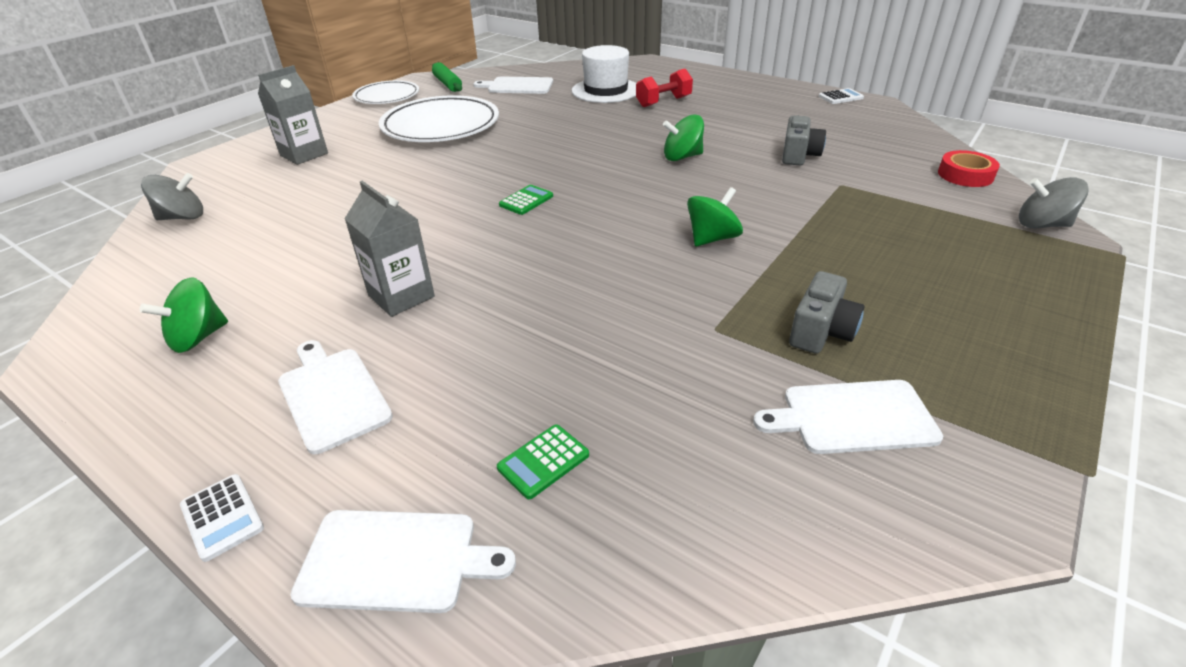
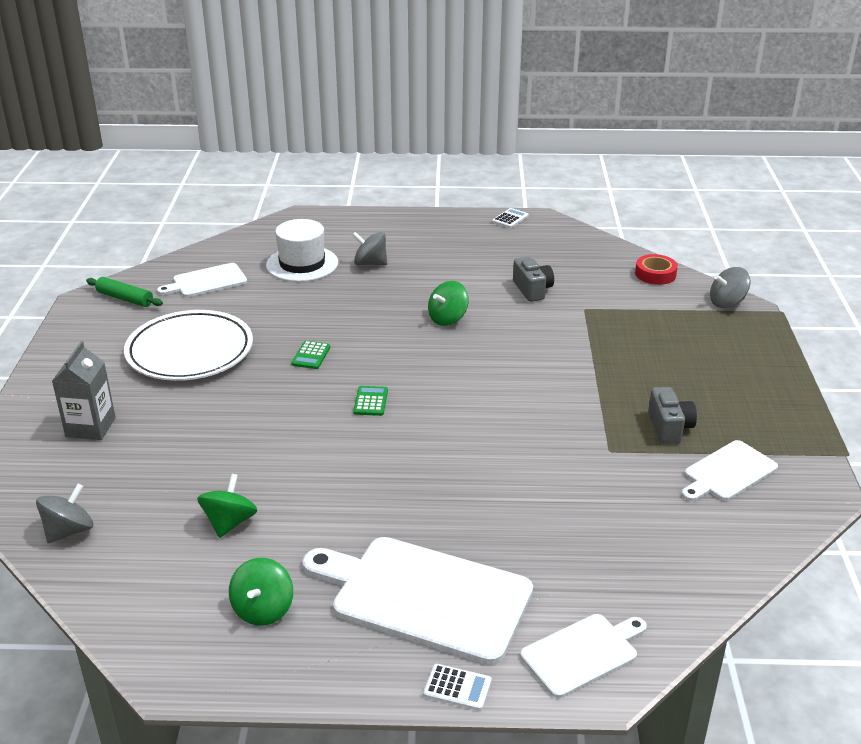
camera: 35 degrees left, 5 degrees down
white cutting board [278,340,393,454] -> white cutting board [302,537,533,665], size x1.82
grey carton [345,181,435,317] -> none
white plate [352,80,419,104] -> none
green calculator [497,424,589,499] -> green calculator moved to [291,341,330,369]
red dumbbell [636,69,693,107] -> grey spinning top [352,232,387,265]
green spinning top [687,187,743,246] -> green spinning top moved to [197,474,257,538]

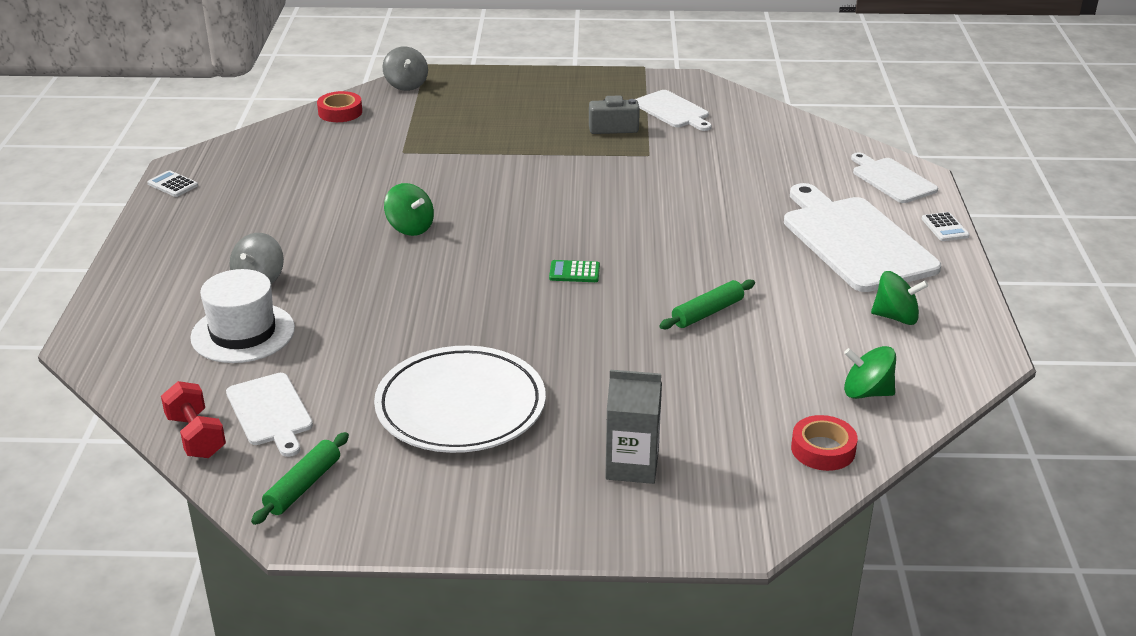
camera: 90 degrees left, 0 degrees up
grey spinning top [36,484,93,543] -> red tape [791,415,858,471]
green spinning top [197,474,257,538] -> green spinning top moved to [844,346,896,399]
green calculator [291,341,330,369] -> none
white cutting board [302,537,533,665] -> white cutting board turned 135 degrees clockwise [784,183,941,292]
white calculator [423,664,492,711] -> white calculator turned 150 degrees clockwise [922,212,970,241]
grey camera [513,257,554,302] -> none
none -> red dumbbell [161,381,226,458]
none -> green rolling pin [659,279,755,329]

